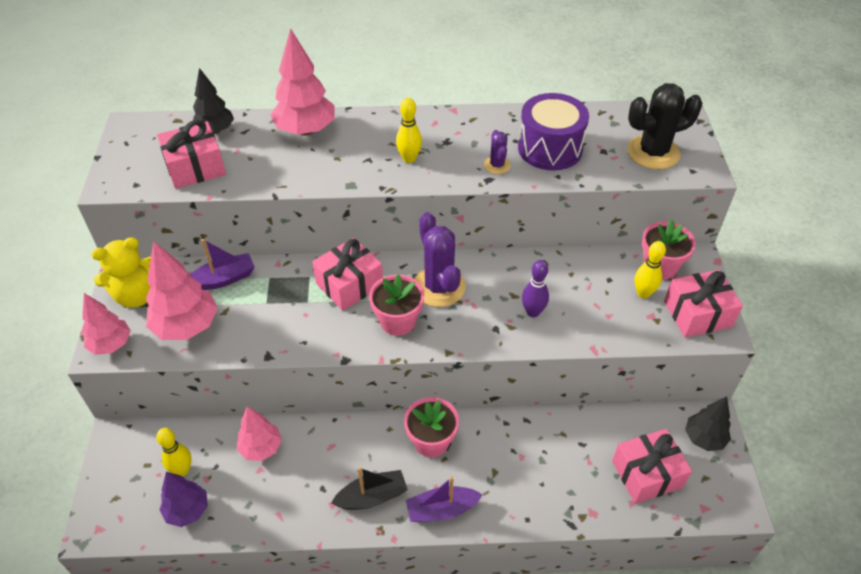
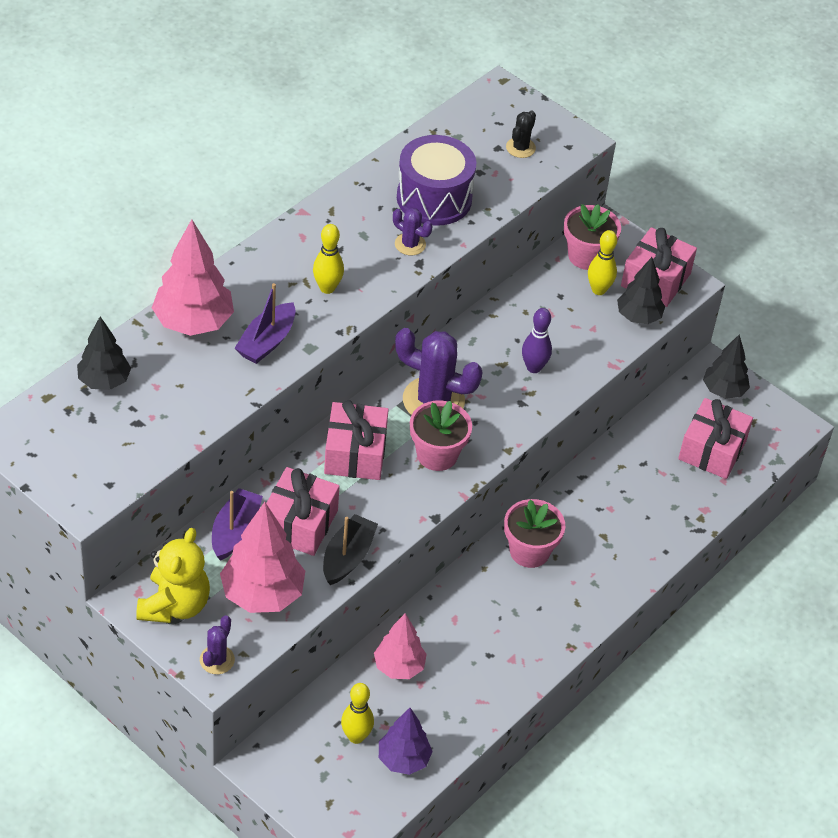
camera: 50 degrees left, 0 degrees up
pink tree [82,293,131,355] -> purple cactus [200,616,235,674]
pink gift [157,120,226,189] -> pink gift moved to [266,467,340,556]
black boat [331,467,408,510] -> black boat moved to [323,514,378,585]
purple boat [406,476,483,522] -> purple boat moved to [234,283,296,364]
black cactus [627,83,702,170] -> black cactus [506,111,536,158], size x0.50
none -> black tree [617,257,665,324]

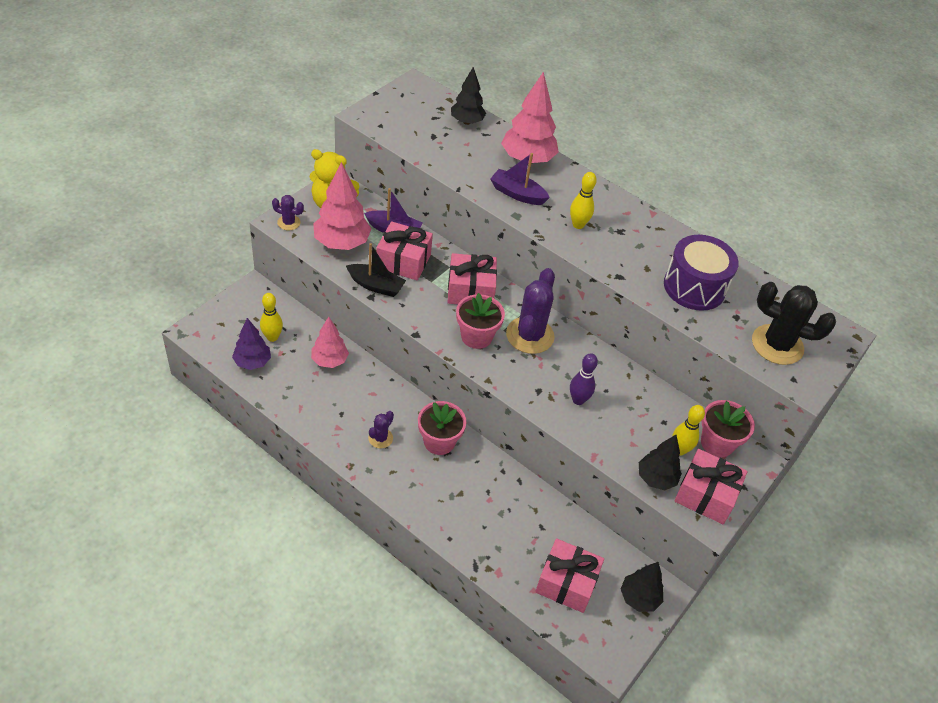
camera: 85 degrees right, 0 degrees up
purple cactus [393,208,433,255] -> purple cactus moved to [368,411,394,448]
black cactus [506,111,536,158] -> black cactus [752,282,836,365], size x1.98

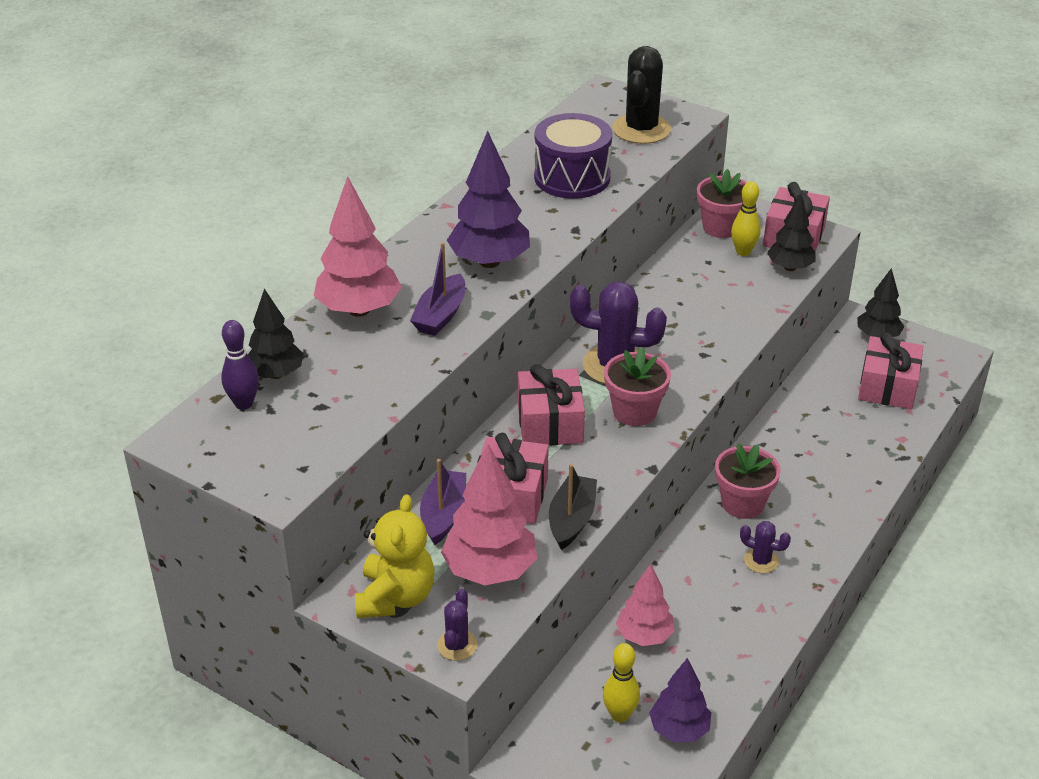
camera: 90 degrees left, 10 degrees down
yellow bowling pin [570,172,597,229] -> purple tree [447,131,530,268]
purple bowling pin [570,353,598,405] -> purple bowling pin moved to [221,320,259,410]

